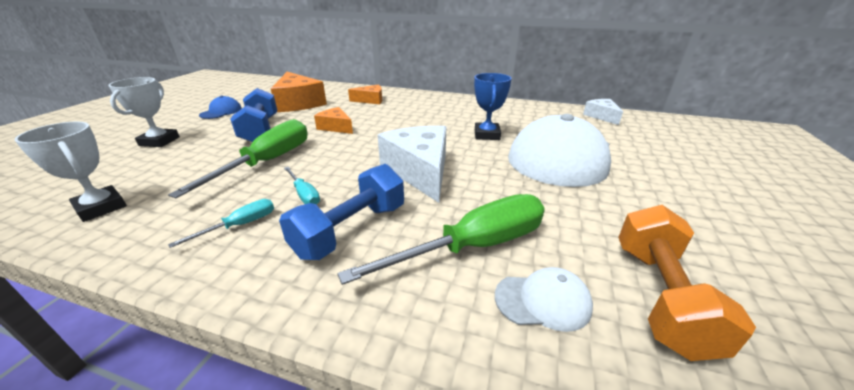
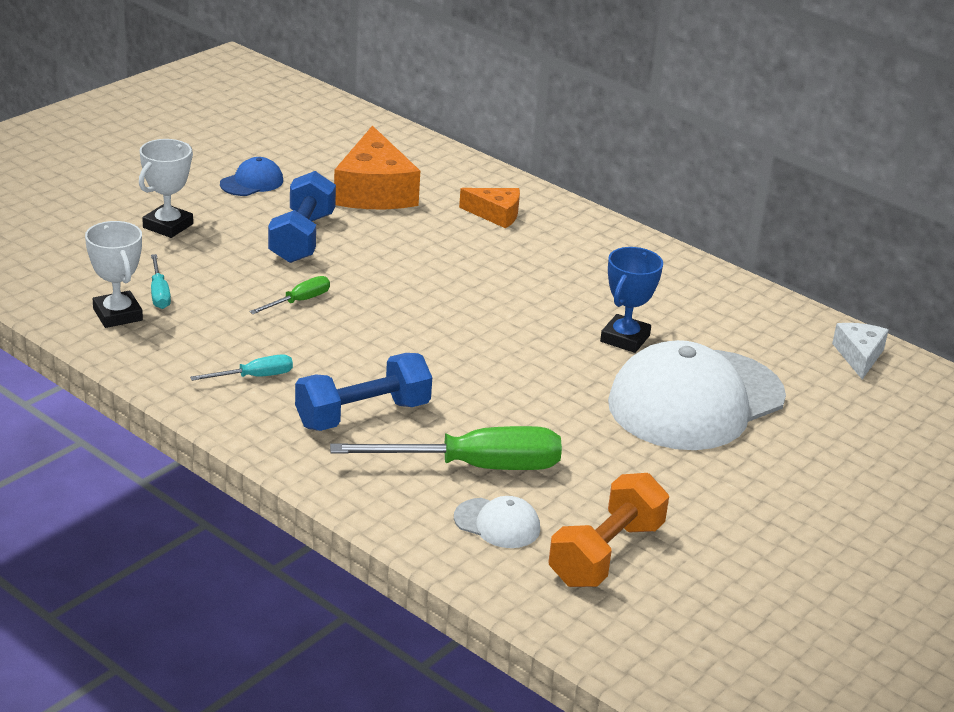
camera: 20 degrees right, 0 degrees up
green screwdriver [168,119,308,198] -> green screwdriver [249,276,330,314], size x0.48
turquoise screwdriver [284,167,320,205] -> turquoise screwdriver moved to [151,254,171,309]
orange cheese [314,107,353,134] -> none
white cheese [378,126,446,203] -> none

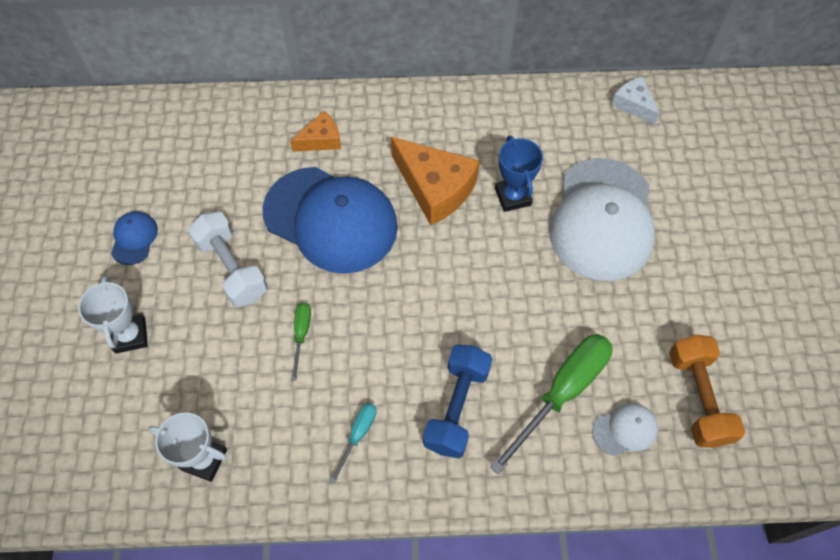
camera: 40 degrees left, 30 degrees up
turquoise screwdriver [151,254,171,309] -> none
blue dumbbell [268,171,336,263] -> white dumbbell [188,212,268,307]
orange cheese [334,125,420,209] -> orange cheese moved to [391,137,480,225]
none -> blue cap [262,167,398,274]

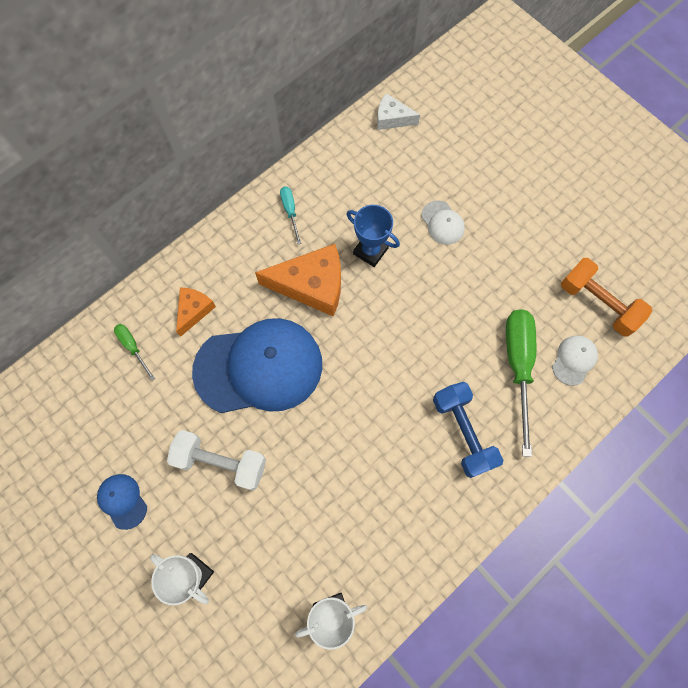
camera: 40 degrees left, 10 degrees up
green screwdriver [291,303,311,380] -> green screwdriver moved to [114,324,155,380]
turquoise screwdriver [330,403,377,484] -> turquoise screwdriver moved to [280,186,302,245]
white cap [549,158,655,281] -> white cap [421,201,465,245], size x0.41

